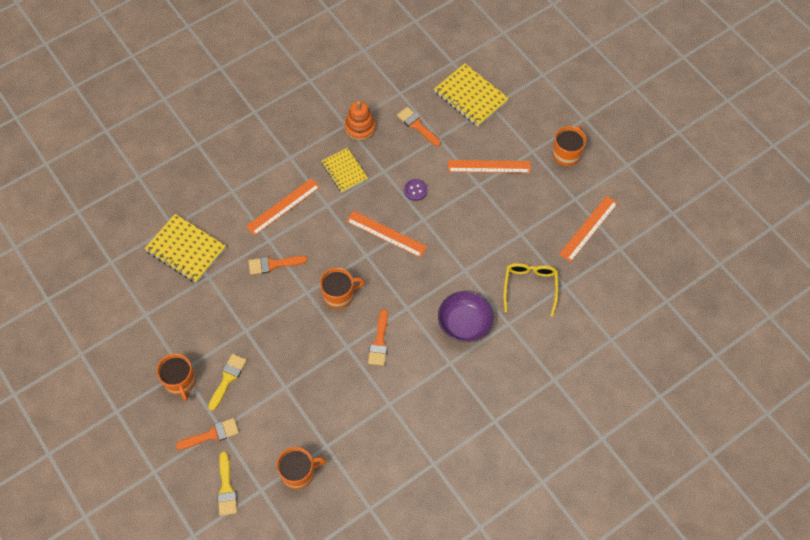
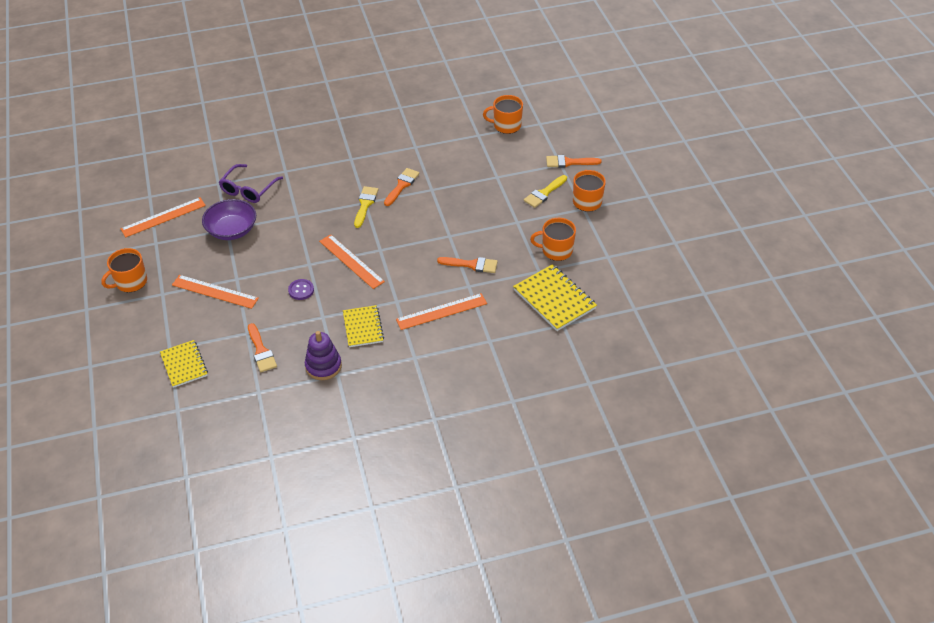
camera: 160 degrees left, 15 degrees down
yellow brush [217,452,237,516] -> yellow brush moved to [354,186,378,228]
orange mug [320,268,365,309] -> orange mug moved to [530,218,576,261]
orange stacking toy [345,101,376,141] -> purple stacking toy [305,331,342,380]
yellow notebook [434,63,509,127] -> yellow notebook [160,340,208,388], size x0.66
purple bowl [438,291,494,342] -> purple bowl moved to [202,199,256,240]
yellow glasses [503,263,558,317] -> purple glasses [219,164,283,203]

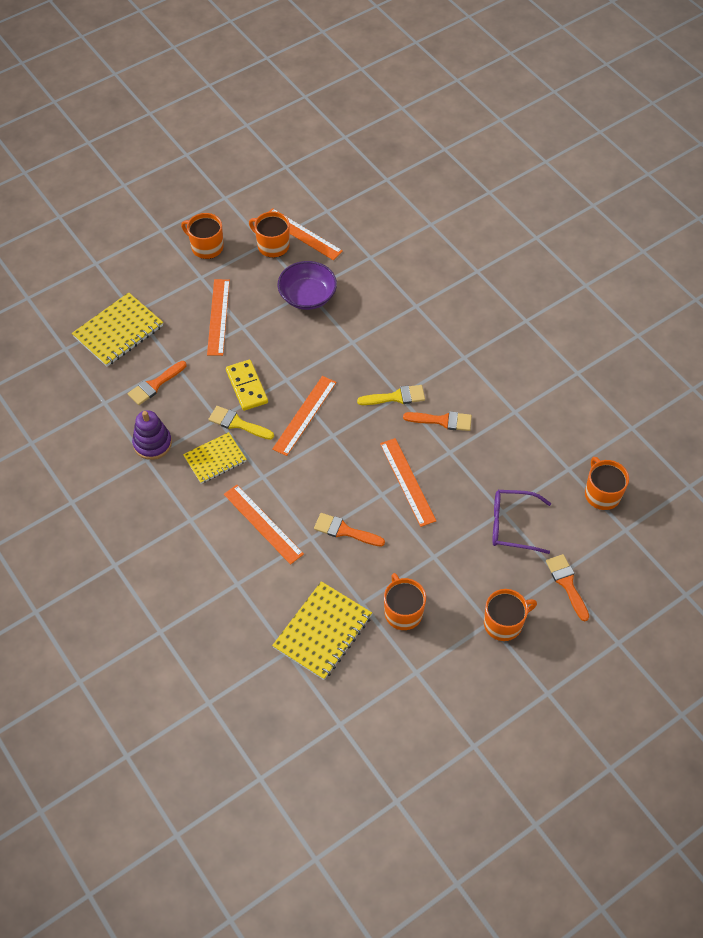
camera: 70 degrees right, 10 degrees up
yellow notebook [160,340,208,388] -> yellow notebook [72,292,163,367], size x1.52
purple glasses [219,164,283,203] -> purple glasses moved to [492,490,551,554]
purple button [288,279,314,300] -> yellow domino [226,360,268,411]
orange brush [437,257,498,273] -> orange brush turned 120 degrees clockwise [314,513,385,547]
yellow brush [524,175,567,208] -> yellow brush moved to [209,406,274,440]
none -> orange mug [249,211,290,258]
none -> orange ruler [380,438,436,527]

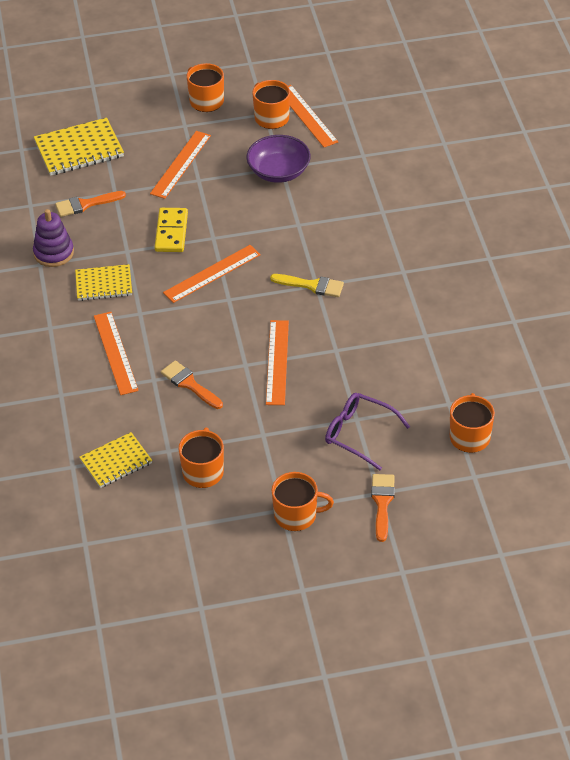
camera: 25 degrees right, 10 degrees down
yellow brush [209,406,274,440] -> none
yellow notebook [272,581,372,680] -> yellow notebook [79,432,152,488], size x0.66
orange brush [403,411,472,431] -> none

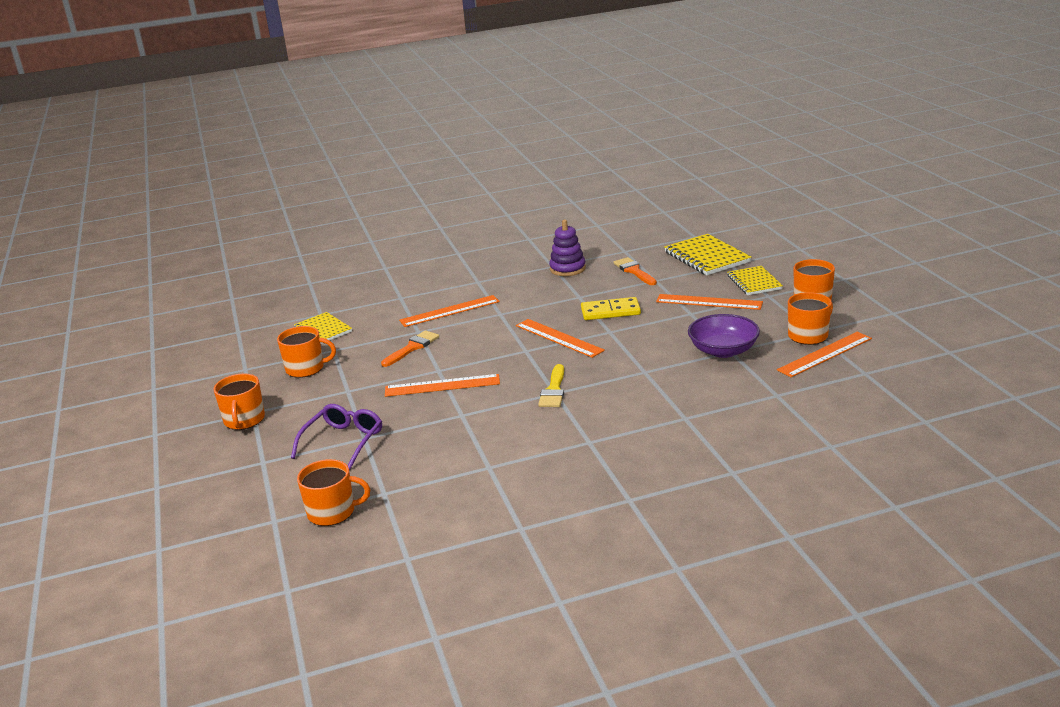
camera: 85 degrees right, 20 degrees down
yellow notebook [75,264,132,301] -> yellow notebook moved to [727,266,783,295]
orange brush [371,474,395,542] -> none

